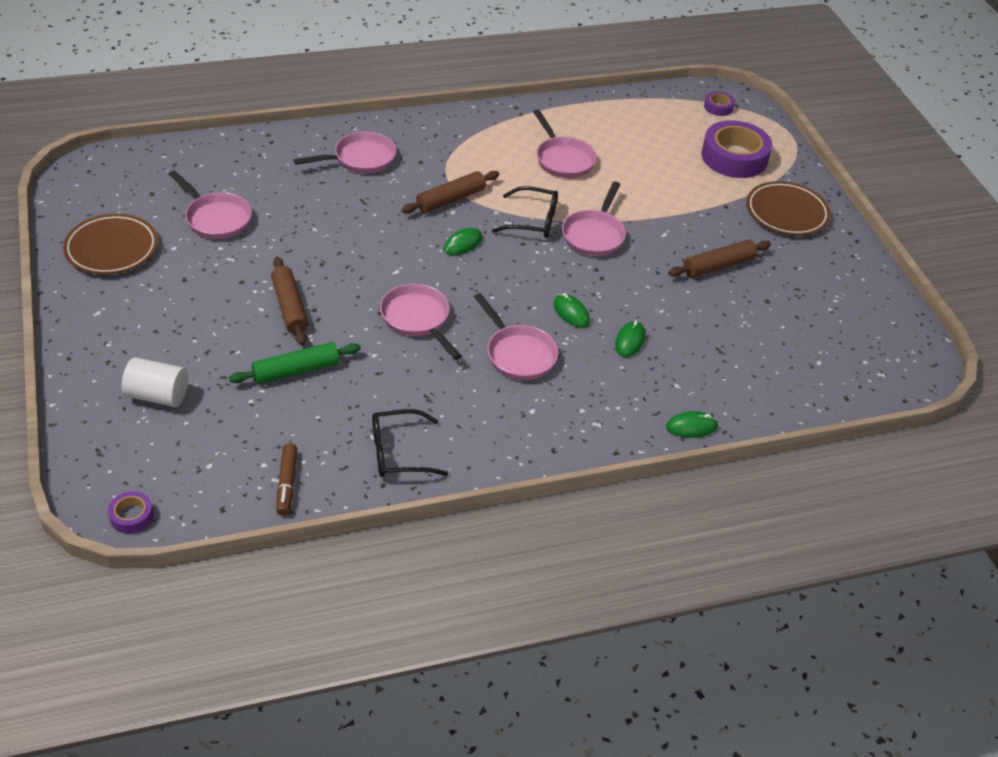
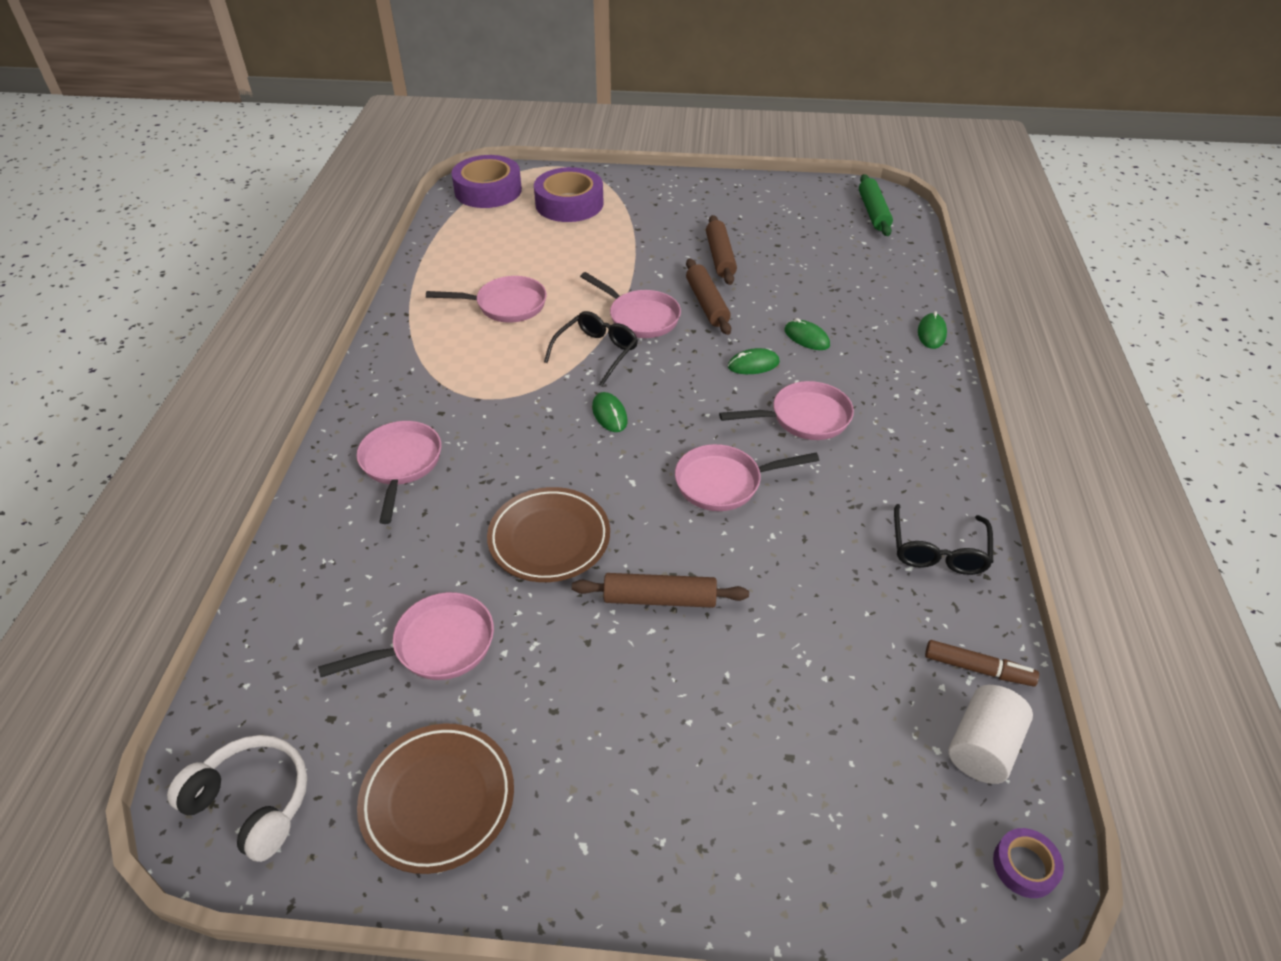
camera: 65 degrees left, 0 degrees up
white cylinder [122,357,188,407] -> white cylinder moved to [948,685,1033,784]
green rolling pin [229,342,361,384] -> green rolling pin moved to [859,174,893,236]
brown rolling pin [402,171,499,214] -> brown rolling pin moved to [686,259,731,335]
purple tape [704,91,735,116] -> purple tape [451,155,522,208], size x2.18
brown plate [746,181,831,235] -> brown plate moved to [487,487,610,582]
none -> white headphones [167,735,307,862]

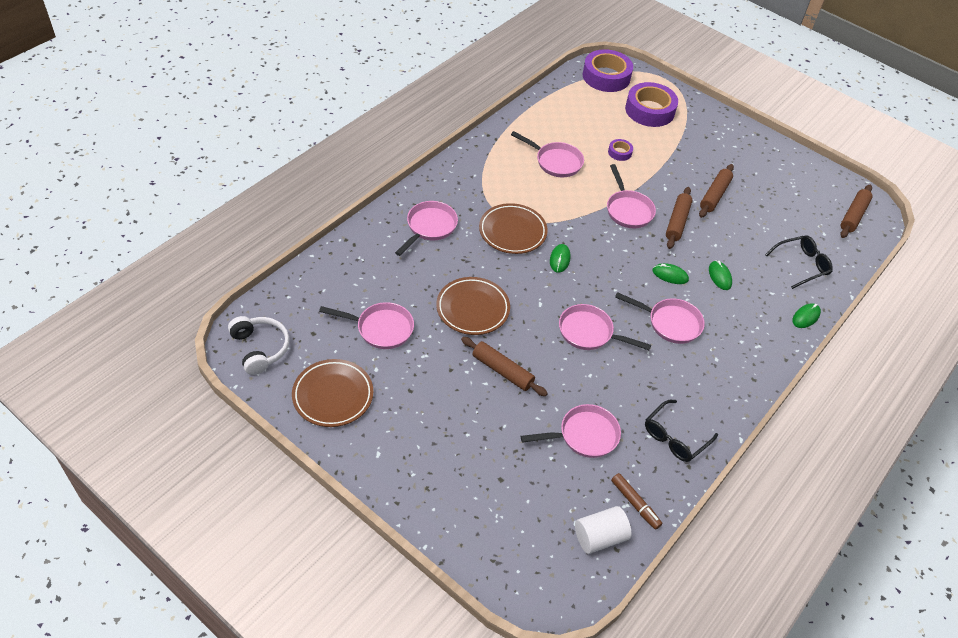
camera: 30 degrees right, 5 degrees up
black glasses [544,311,638,386] -> black glasses moved to [765,235,833,289]
green rolling pin [859,174,893,236] -> brown rolling pin [840,185,873,238]
purple tape [993,828,1064,898] -> purple tape moved to [608,139,633,161]
none -> brown plate [479,203,548,254]
none -> pink pan [521,404,621,458]

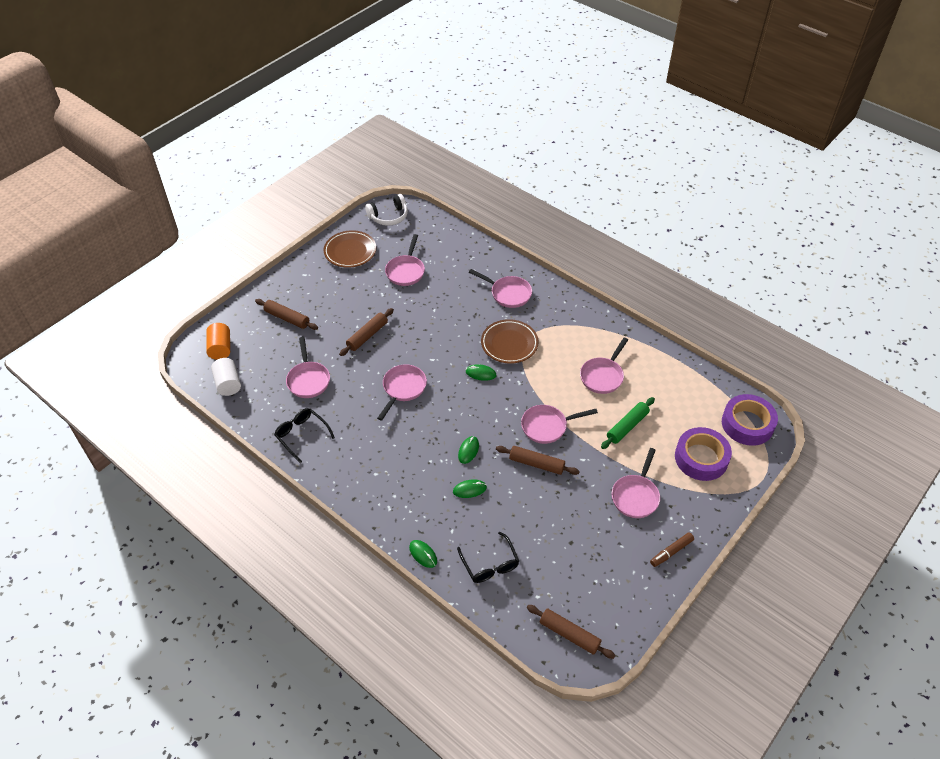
camera: 95 degrees right, 0 degrees up
brown plate [436,277,510,335] -> none
purple tape [608,139,633,161] -> green rolling pin [601,397,655,449]
brown marker [611,473,662,530] -> brown marker moved to [650,532,694,567]
pink pan [615,292,705,344] -> pink pan moved to [612,448,660,518]
brown rolling pin [699,164,734,218] -> brown rolling pin moved to [255,299,318,330]
none -> orange cylinder [206,323,230,360]

